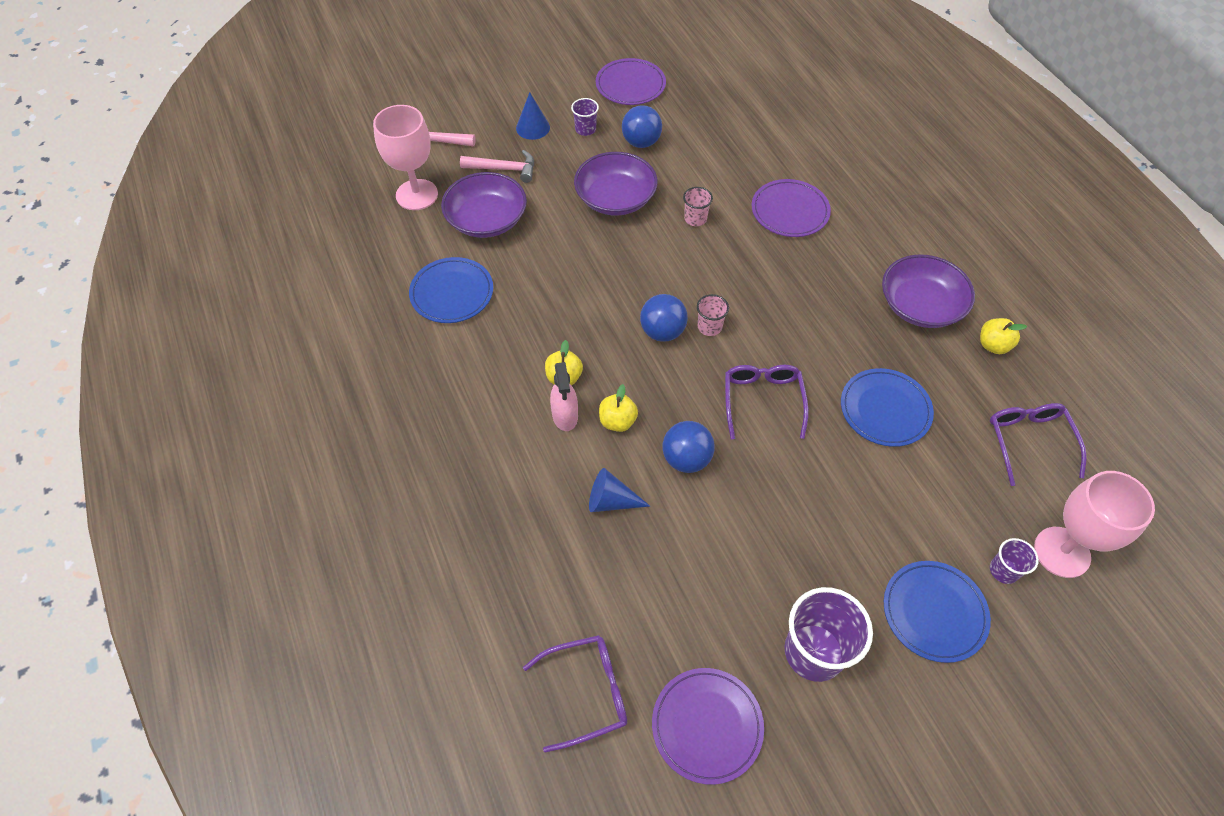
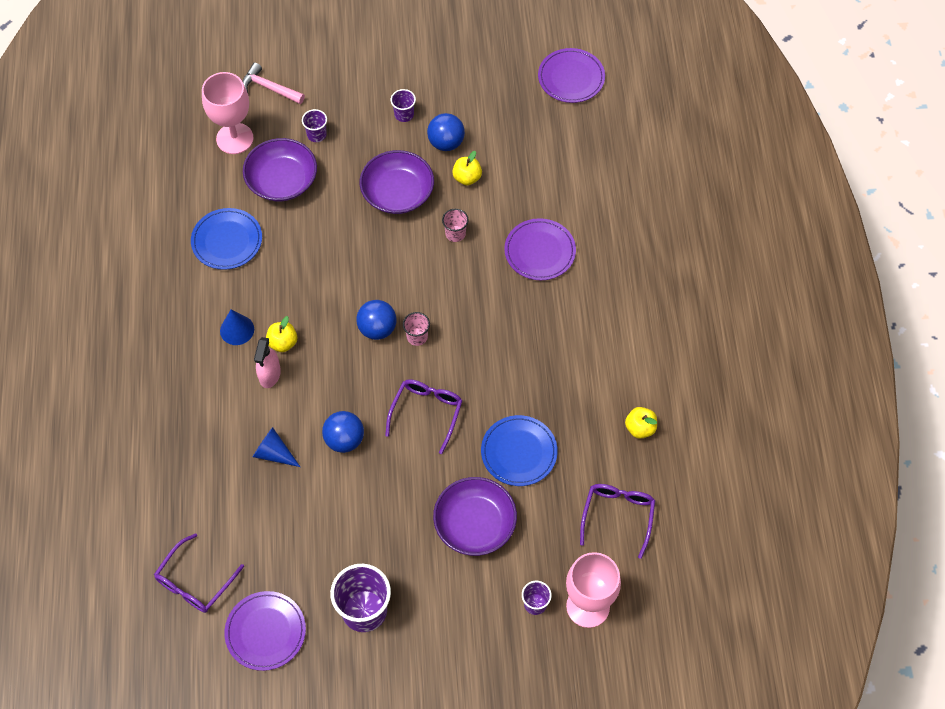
camera: 20 degrees right, 5 degrees up
pink hammer [460,150,534,183] -> purple cup [302,109,327,142]
blue cone [516,92,550,140] -> blue cone moved to [220,309,254,345]
purple glasses [523,635,627,753] -> purple glasses turned 120 degrees clockwise [154,533,244,613]
purple plate [596,58,666,105] -> purple plate moved to [538,48,605,103]
yellow apple [599,384,638,432] -> yellow apple moved to [452,151,482,185]
purple bowl [882,254,975,328] -> purple bowl moved to [433,477,517,556]
blue plate [884,561,991,663] -> none

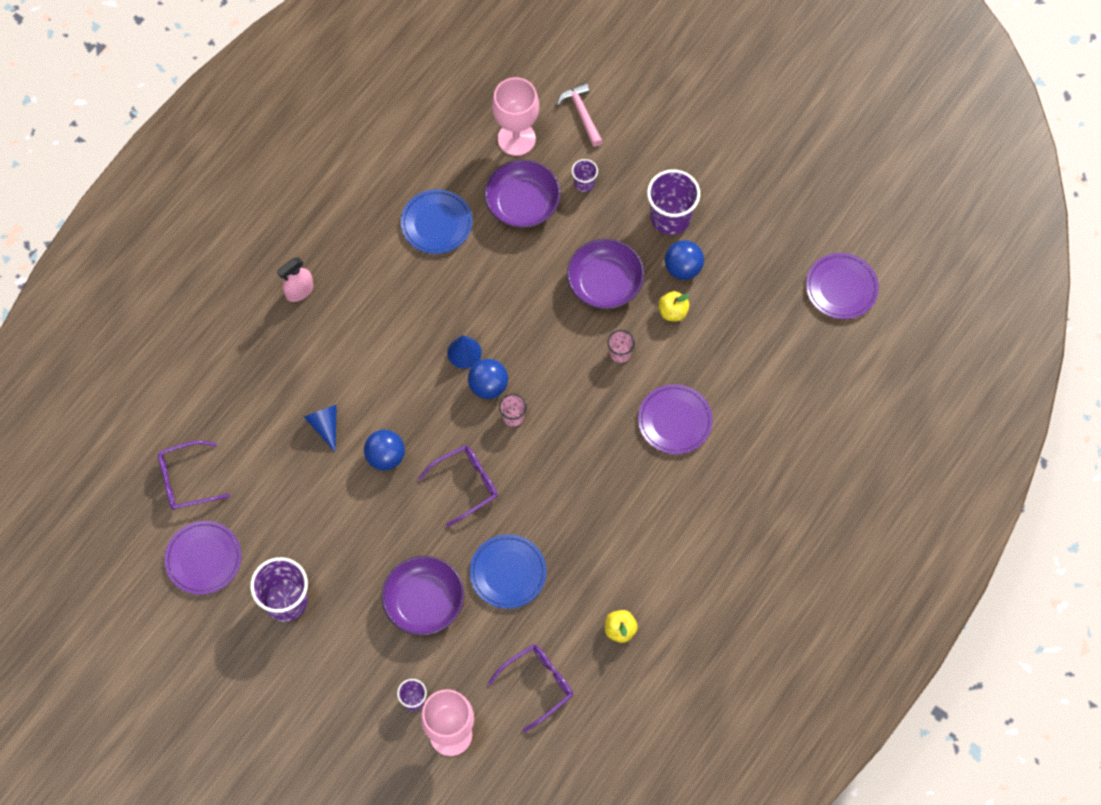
camera: 40 degrees right, 5 degrees up
blue cone [220,309,254,345] -> blue cone moved to [447,335,482,369]
pink spray bottle [254,337,281,388] -> pink spray bottle moved to [277,257,314,302]
yellow apple [266,316,297,352] -> none
purple cup [391,89,416,122] -> purple cup [647,170,700,235], size x1.97

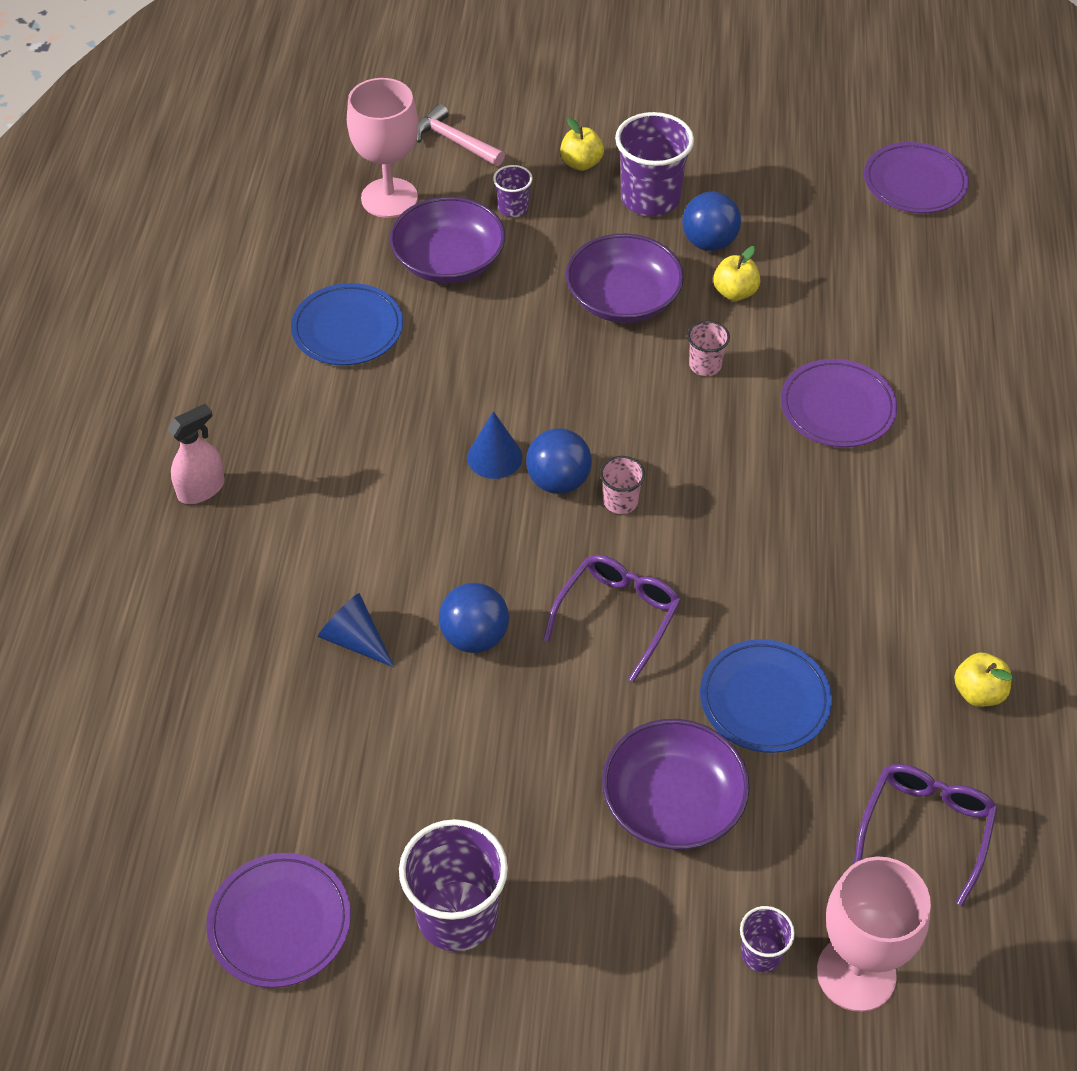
camera: 30 degrees left, 15 degrees down
purple glasses [158,441,230,510] -> none
pink spray bottle [277,257,314,302] -> pink spray bottle turned 150 degrees counterclockwise [167,404,225,504]
none -> yellow apple [560,117,604,171]

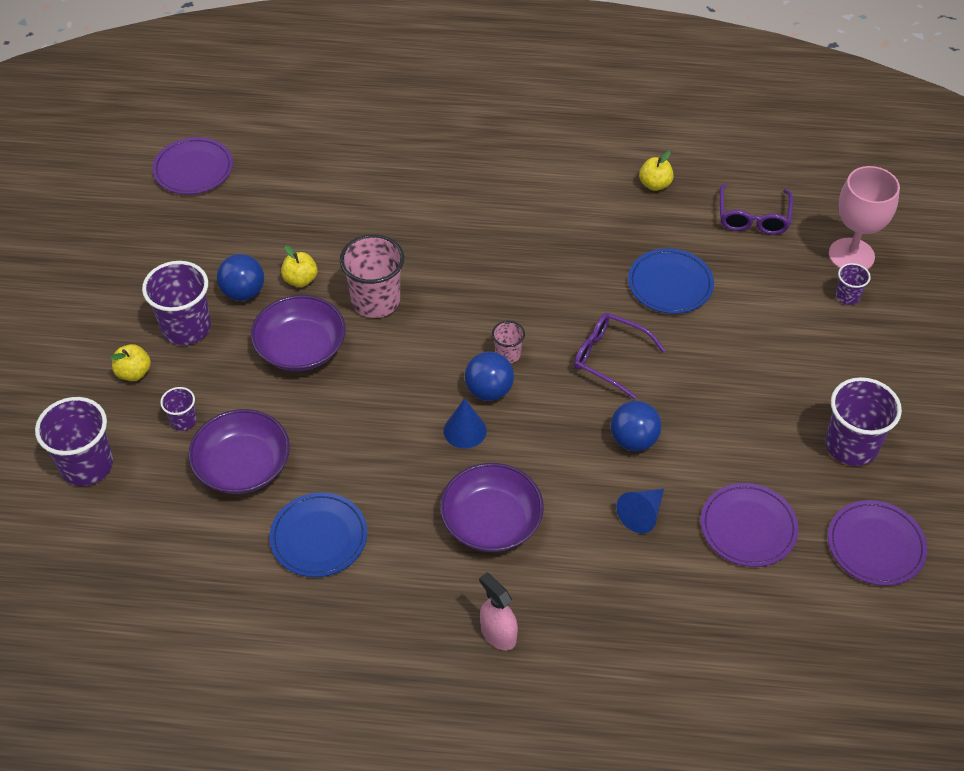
camera: 90 degrees left, 0 degrees up
pink goblet [347,78,418,218] -> none
pink hammer [416,104,505,166] -> purple cup [35,397,113,486]
purple bowl [602,719,750,850] -> purple bowl moved to [440,463,544,552]
pink cup [687,321,730,376] -> pink cup [340,234,404,318], size x1.97
purple plate [781,359,897,447] -> purple plate moved to [701,483,799,567]
purple glasses [854,764,997,906] -> purple glasses turned 105 degrees counterclockwise [720,183,793,235]

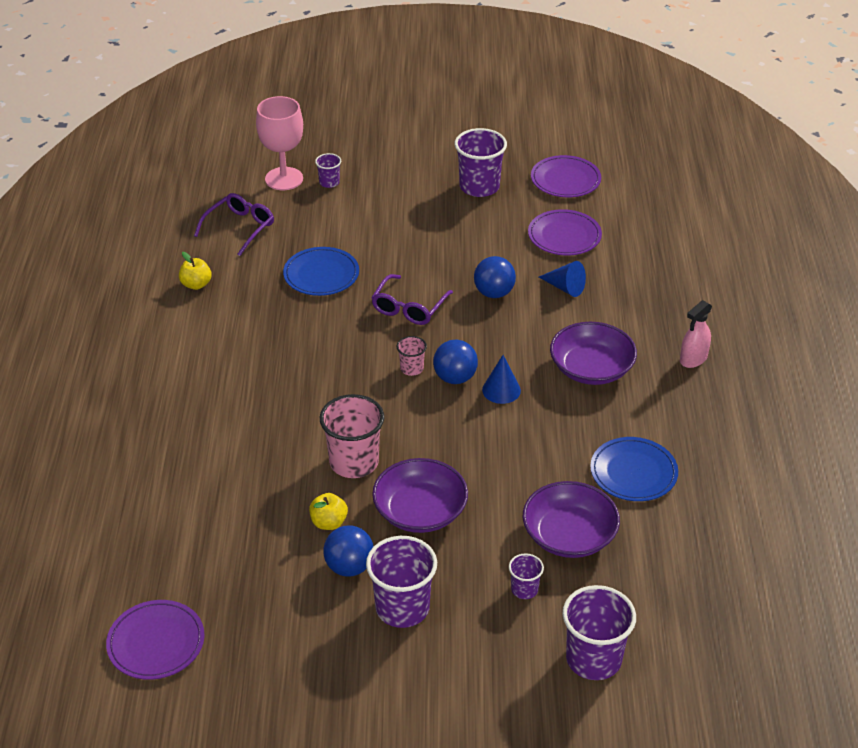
camera: 95 degrees left, 10 degrees down
yellow apple [110,344,151,381] -> none
purple glasses [720,183,793,235] -> purple glasses turned 60 degrees counterclockwise [194,193,274,256]

